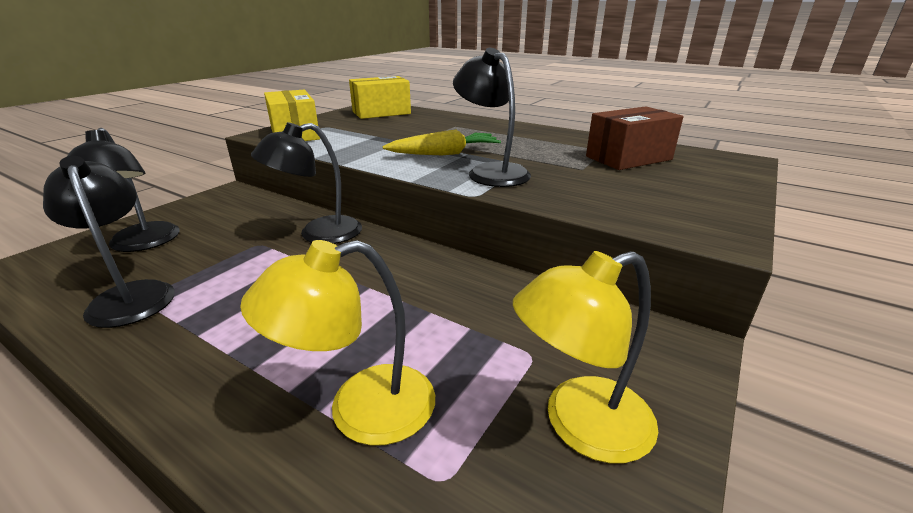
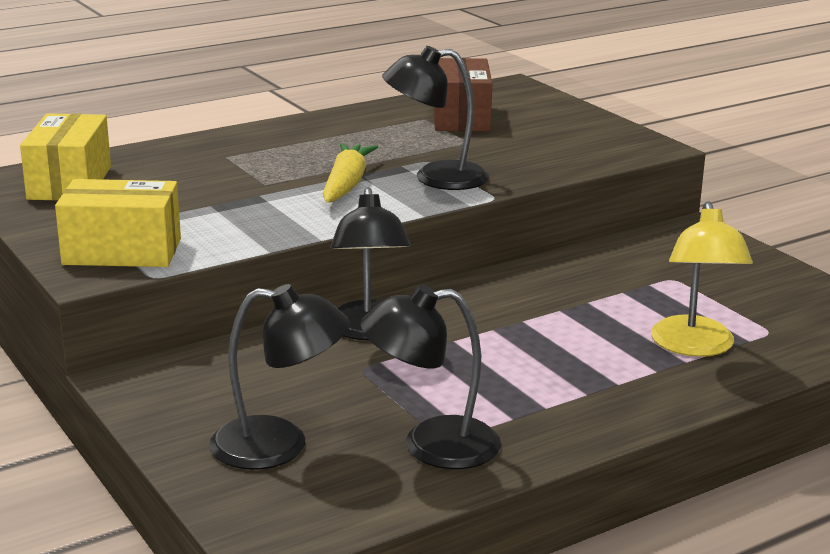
camera: 65 degrees left, 5 degrees down
yellow lamp [513,251,658,463] -> none

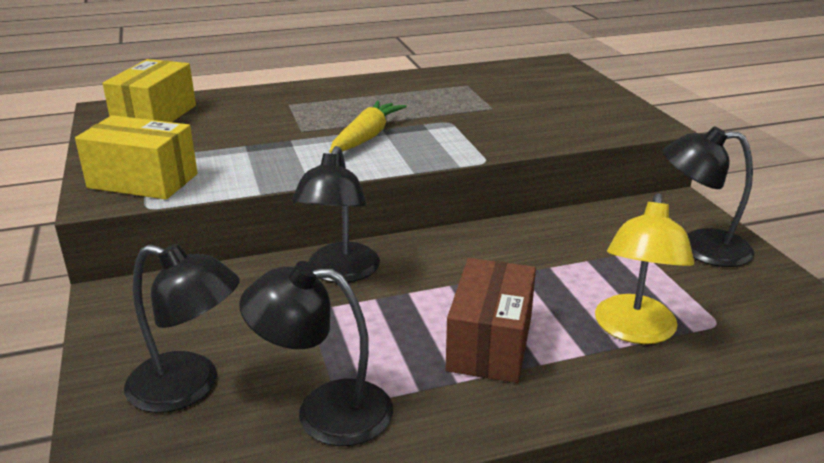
camera: 15 degrees right, 5 degrees up
black lamp [382,46,489,190] -> black lamp moved to [663,126,754,267]
brown box [433,58,492,131] -> brown box moved to [446,258,536,383]

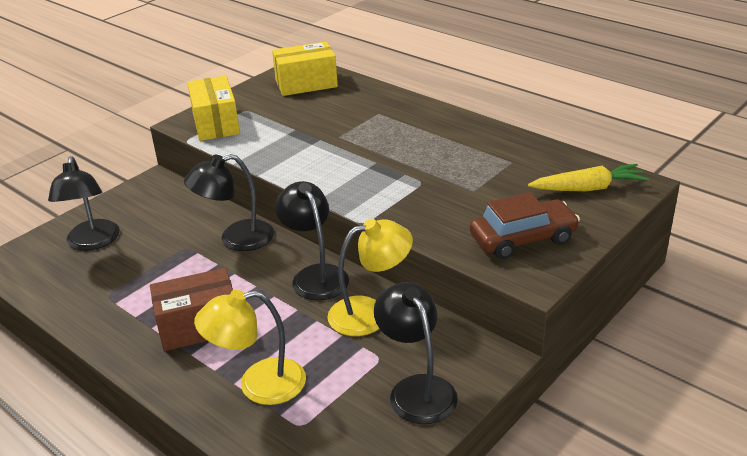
camera: 60 degrees right, 5 degrees up
black lamp [239,261,393,446] -> black lamp moved to [275,181,349,301]
yellow carrot [329,101,407,153] -> yellow carrot moved to [528,164,649,191]
none -> yellow lamp [327,219,413,336]
none -> brown car [470,192,580,259]

